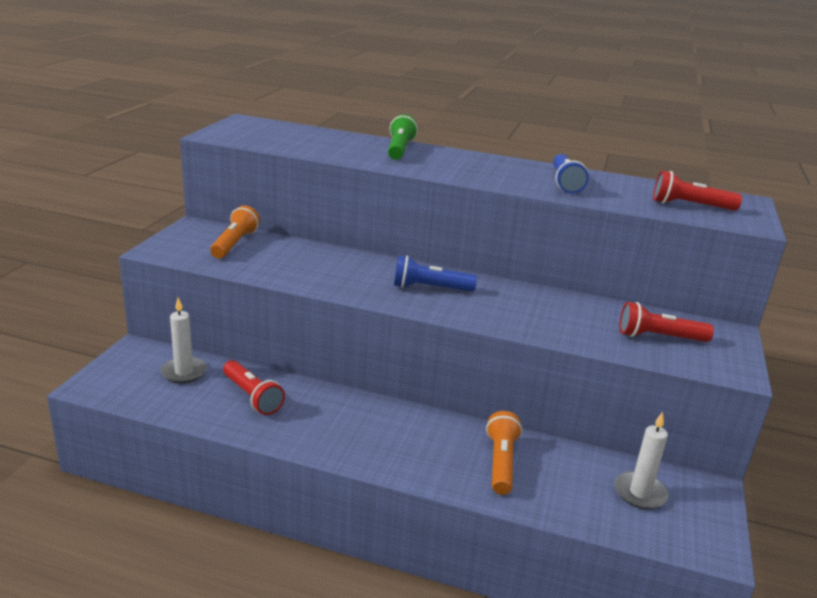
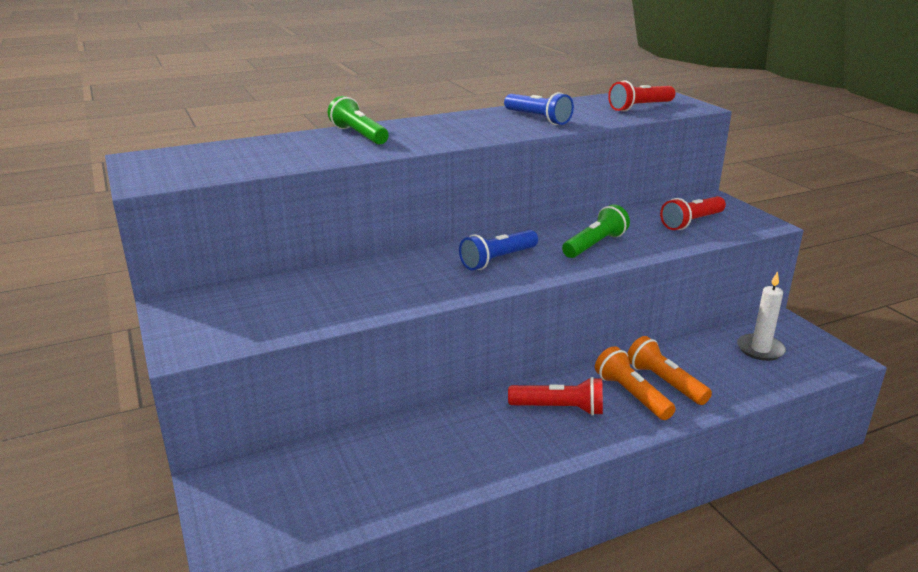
camera: 40 degrees left, 0 degrees up
white candle [160,298,207,383] -> none
orange flashlight [210,205,260,258] -> orange flashlight moved to [595,346,676,420]
red flashlight [223,360,285,415] -> red flashlight moved to [508,377,603,416]
none -> green flashlight [562,204,630,258]

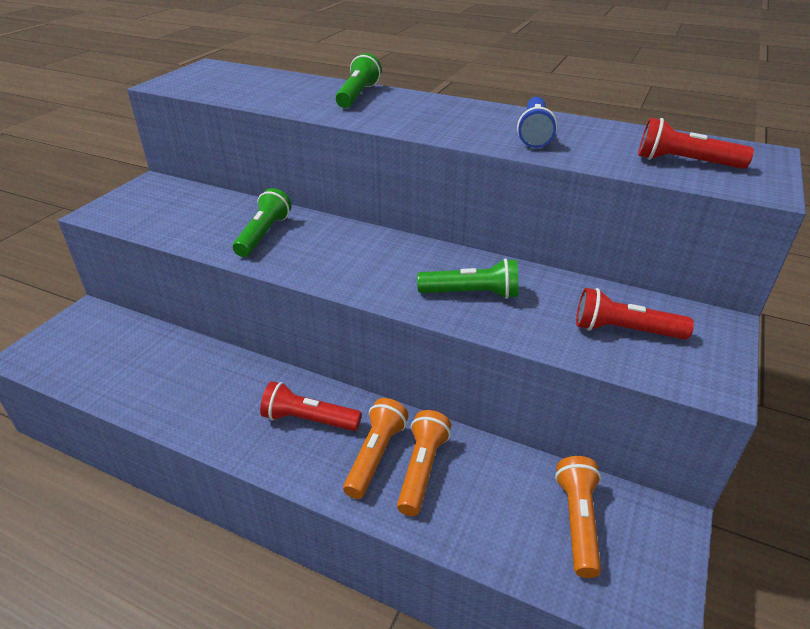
camera: 50 degrees right, 10 degrees up
blue flashlight [459,230,538,270] -> none
red flashlight [508,377,603,416] -> red flashlight turned 135 degrees clockwise [260,381,362,431]
white candle [737,271,786,361] -> orange flashlight [555,456,601,578]
none -> green flashlight [233,188,292,257]

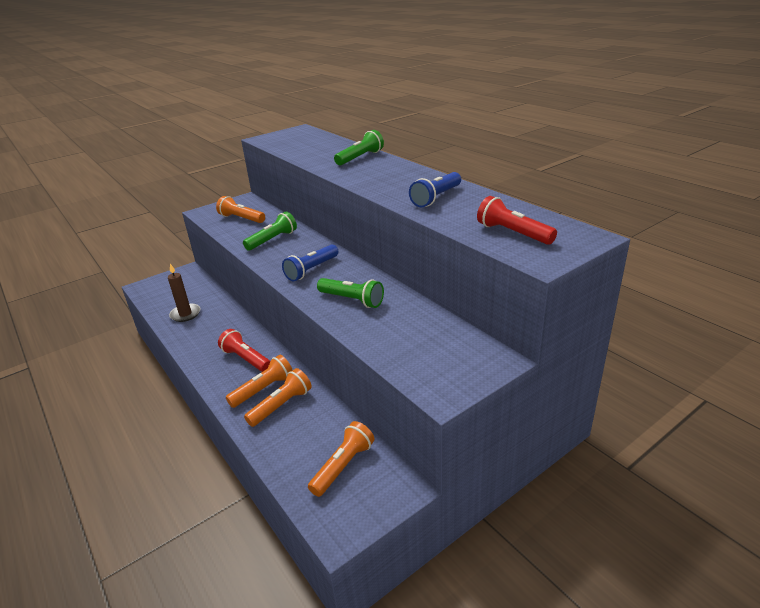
camera: 30 degrees right, 5 degrees down
red flashlight [576,288,694,339] -> none
none -> brown candle [168,264,200,322]
none -> orange flashlight [216,196,265,223]
none -> blue flashlight [282,244,338,281]

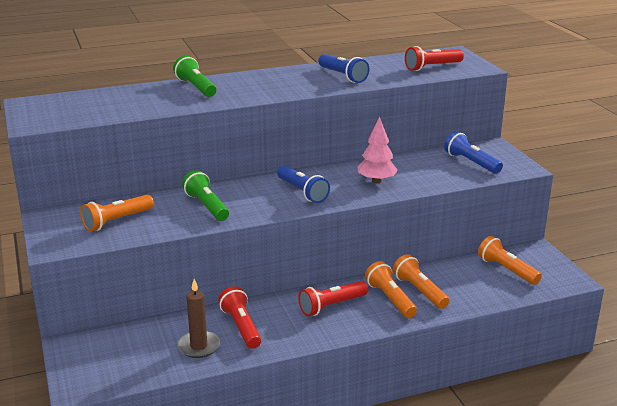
camera: 75 degrees left, 5 degrees down
green flashlight [317,278,384,308] -> pink tree [358,116,398,183]
none -> red flashlight [218,286,261,349]
none -> blue flashlight [444,131,503,174]

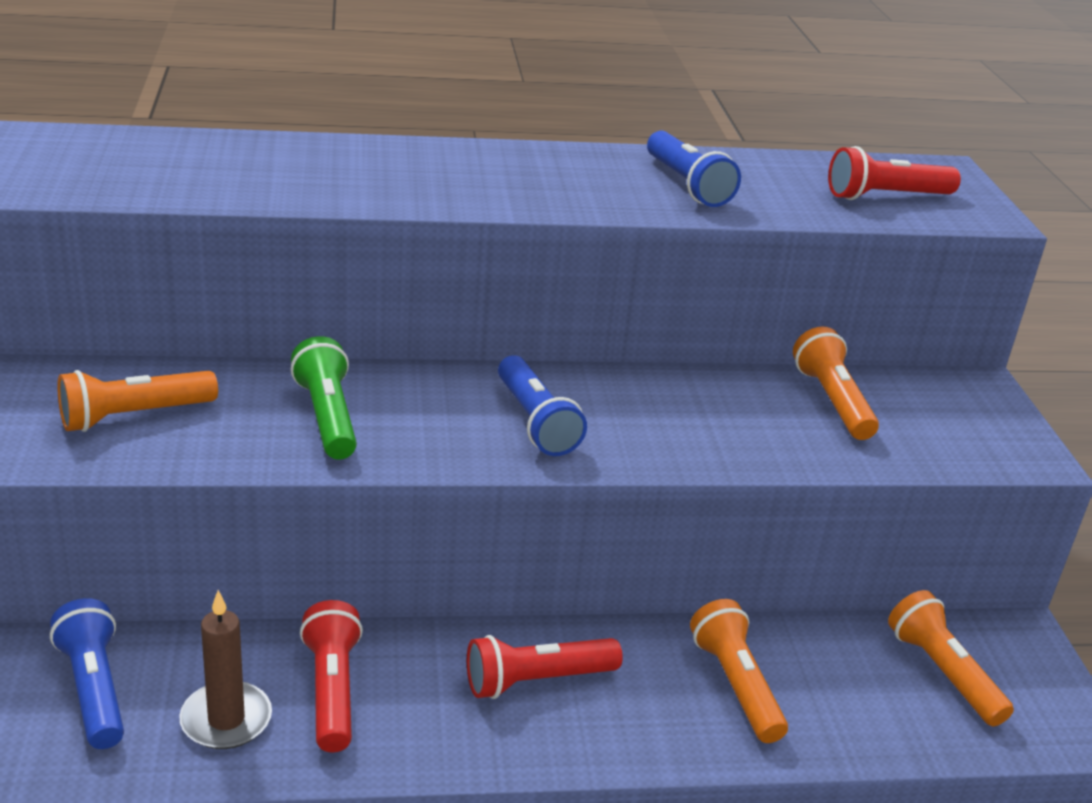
camera: 10 degrees right, 5 degrees up
green flashlight [173,56,216,97] -> none
pink tree [358,116,398,183] -> none
orange flashlight [365,261,417,318] -> orange flashlight moved to [793,327,879,440]
blue flashlight [444,131,503,174] -> blue flashlight moved to [50,598,124,749]

